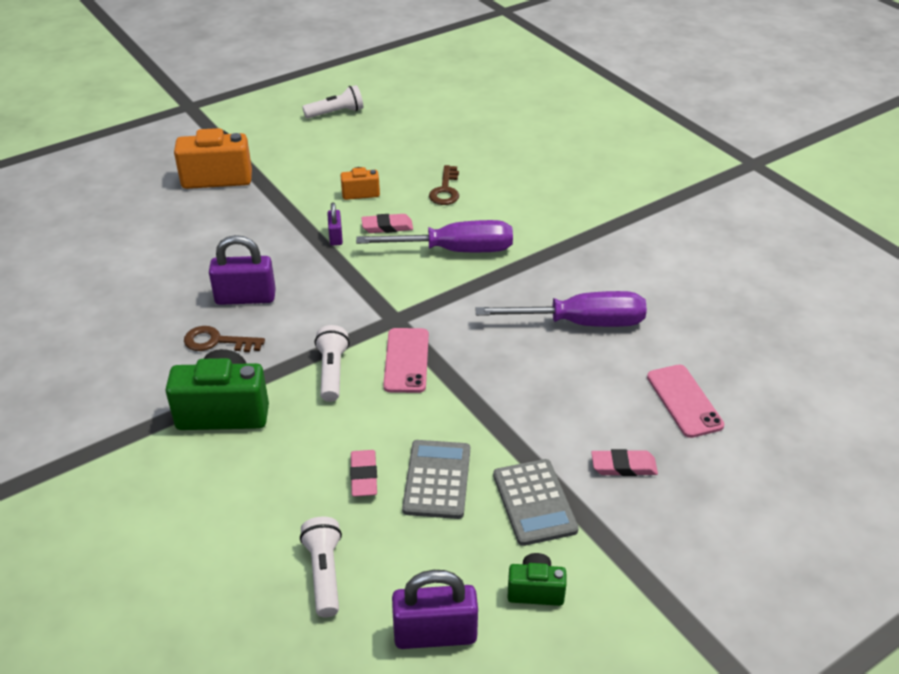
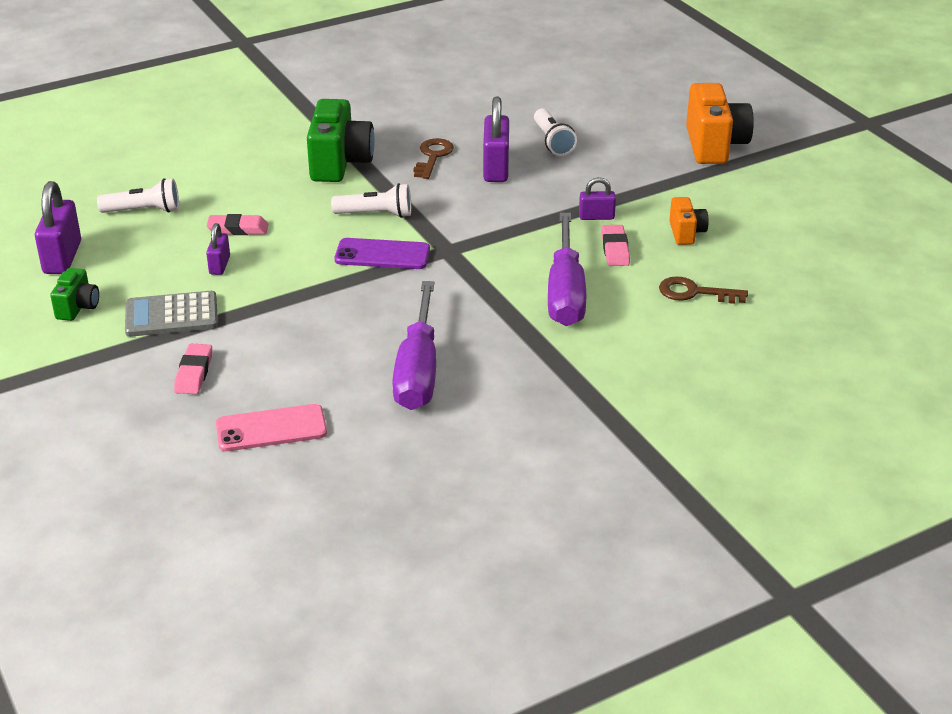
camera: 95 degrees right, 5 degrees down
white flashlight [302,85,363,118] -> white flashlight moved to [534,108,577,156]
pink phone [383,328,429,393] -> purple phone [335,238,430,269]
grey calculator [402,440,470,519] -> purple padlock [206,223,230,275]

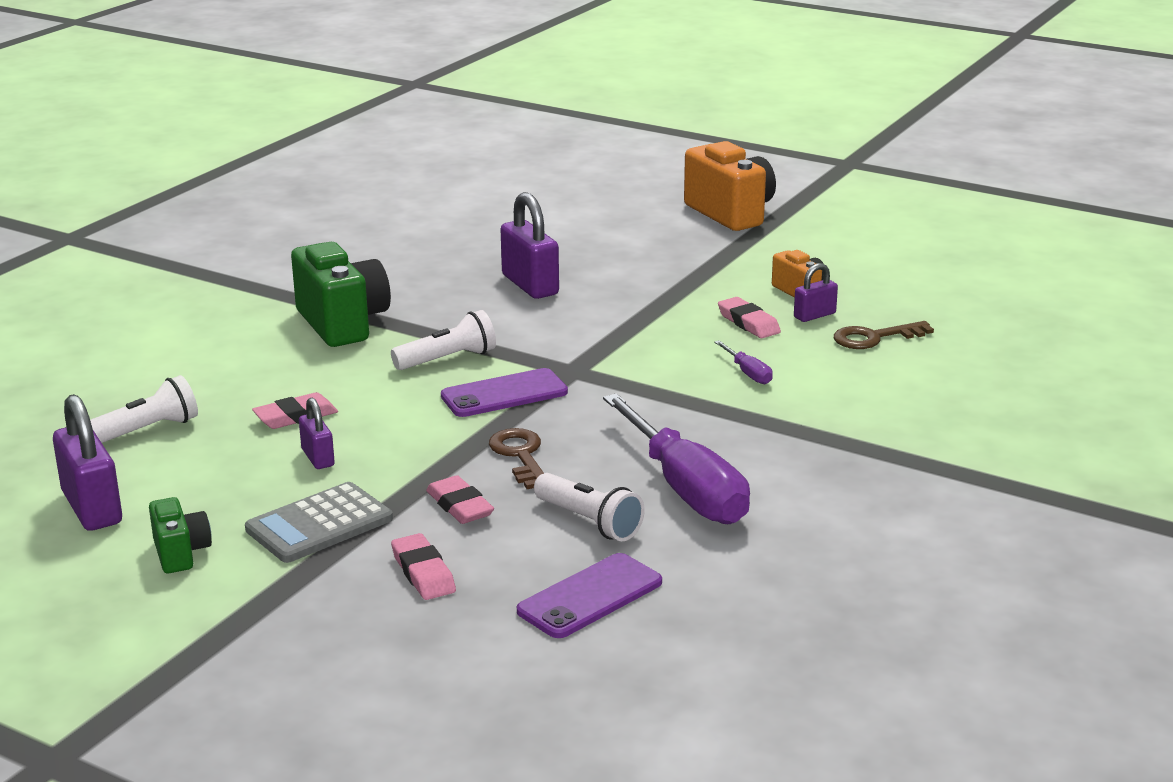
camera: 30 degrees left, 10 degrees down
pink phone [216,404,327,451] -> purple phone [517,553,662,638]
brown key [413,138,454,179] -> brown key moved to [489,428,544,489]
white flashlight [534,108,577,156] -> white flashlight moved to [534,473,645,541]
purple screwdriver [548,213,586,326] -> purple screwdriver [715,340,773,384], size x0.41
purple padlock [579,177,616,220] -> purple padlock moved to [794,263,838,322]
none -> pink eraser [426,475,494,524]

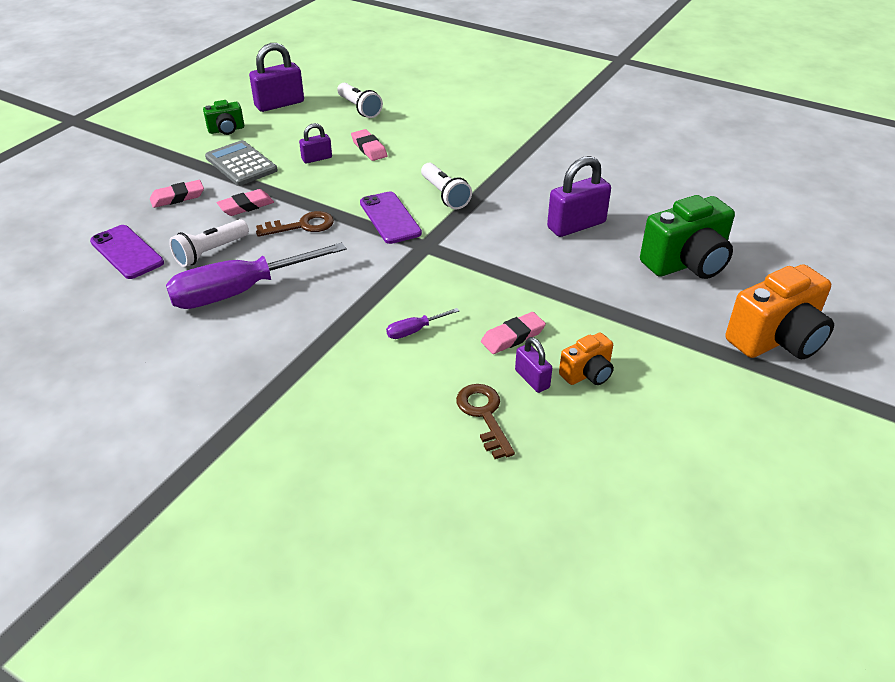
camera: 90 degrees right, 15 degrees up
green camera [291,242,391,347] -> green camera moved to [640,195,735,279]

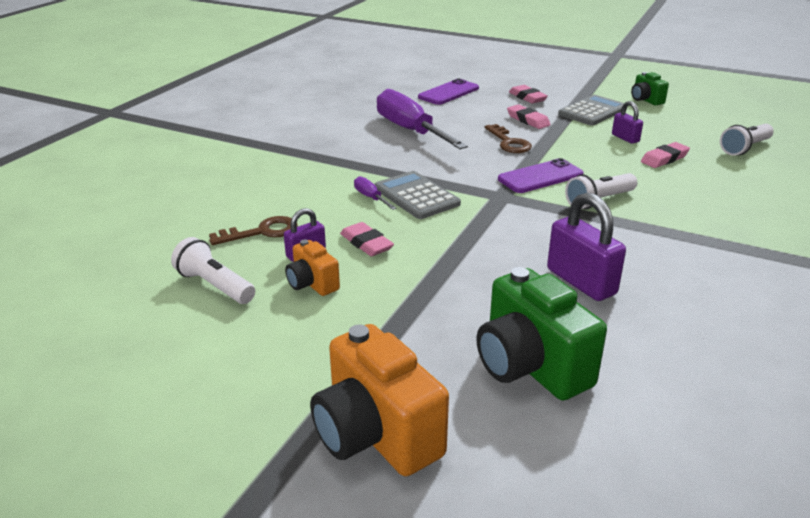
camera: 85 degrees right, 10 degrees down
white flashlight [169,219,249,267] -> white flashlight moved to [171,237,255,304]
purple padlock [249,43,304,112] -> none
none -> grey calculator [374,171,461,219]

